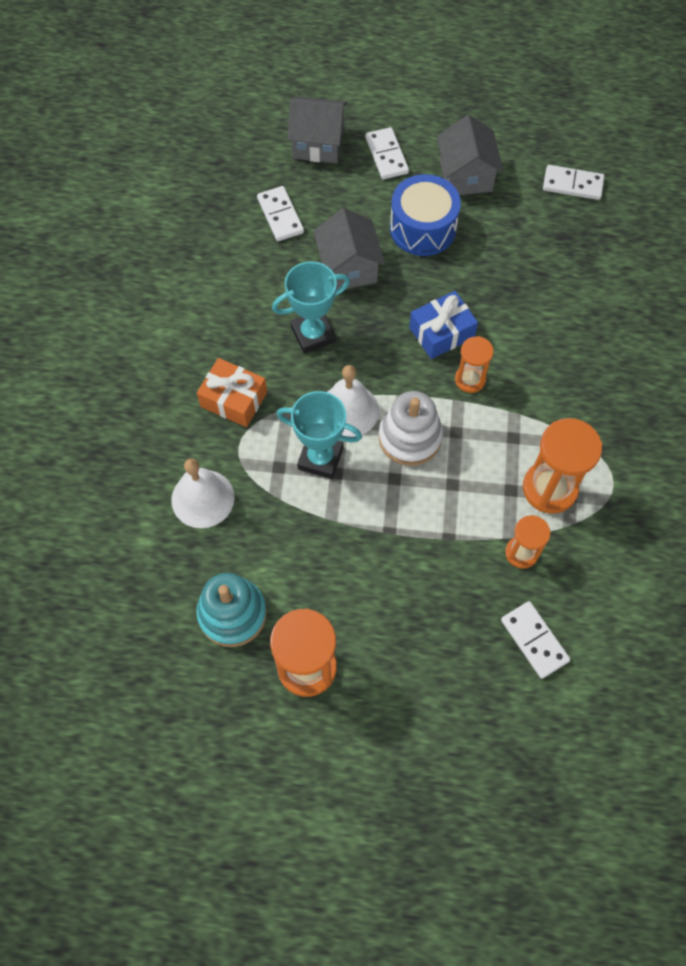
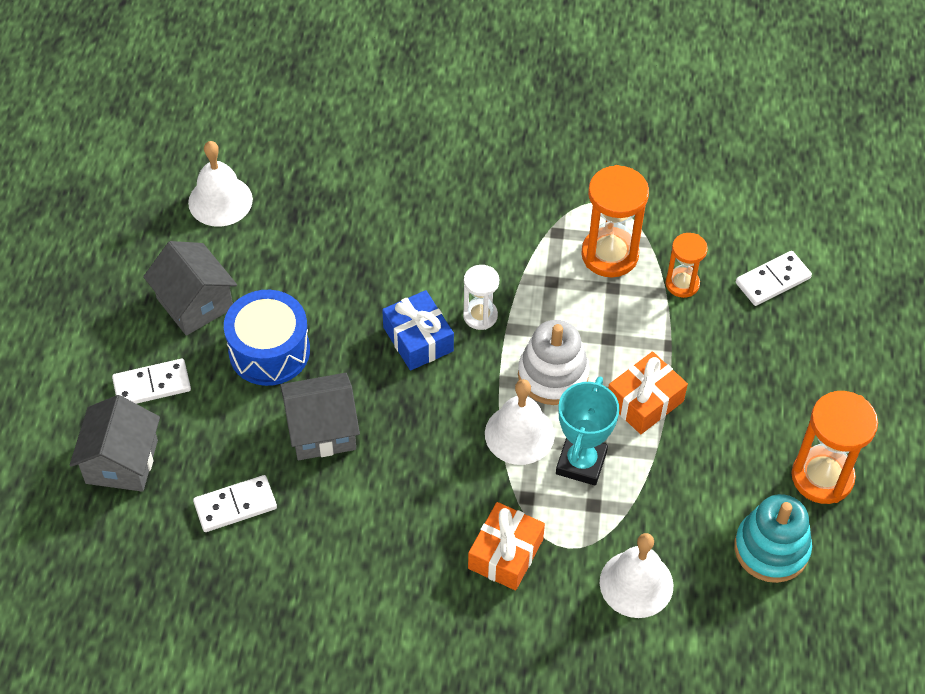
camera: 90 degrees left, 10 degrees down
turquoise trophy [272,261,350,354] -> none
grey house [437,115,503,195] -> grey house turned 60 degrees clockwise [143,241,237,336]
orange hourglass [455,336,494,393] -> white hourglass [463,265,499,330]
white domino [543,165,604,200] -> white bell [188,141,253,227]
none -> orange gift [608,351,688,434]

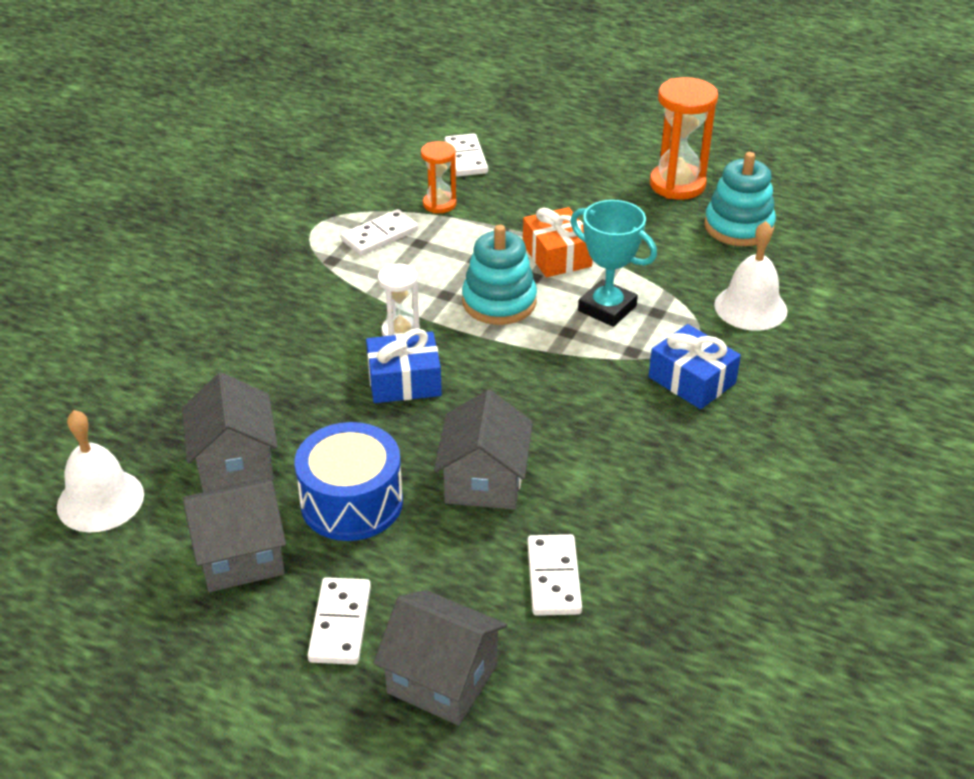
camera: 70 degrees left, 15 degrees down
orange gift [468,502,545,590] -> blue gift [649,324,741,409]
white bell [485,379,555,465] -> none
white stacking toy [518,320,590,405] -> turquoise stacking toy [462,225,537,325]
orange hourglass [581,165,649,277] -> white domino [341,209,418,256]
none -> grey house [182,372,278,492]

